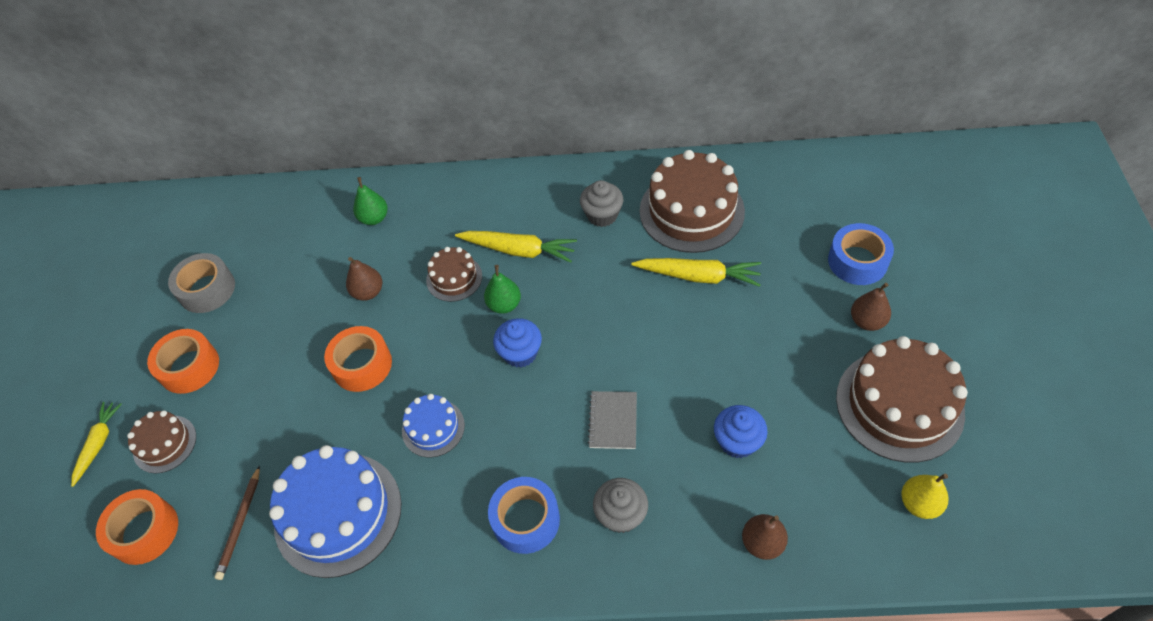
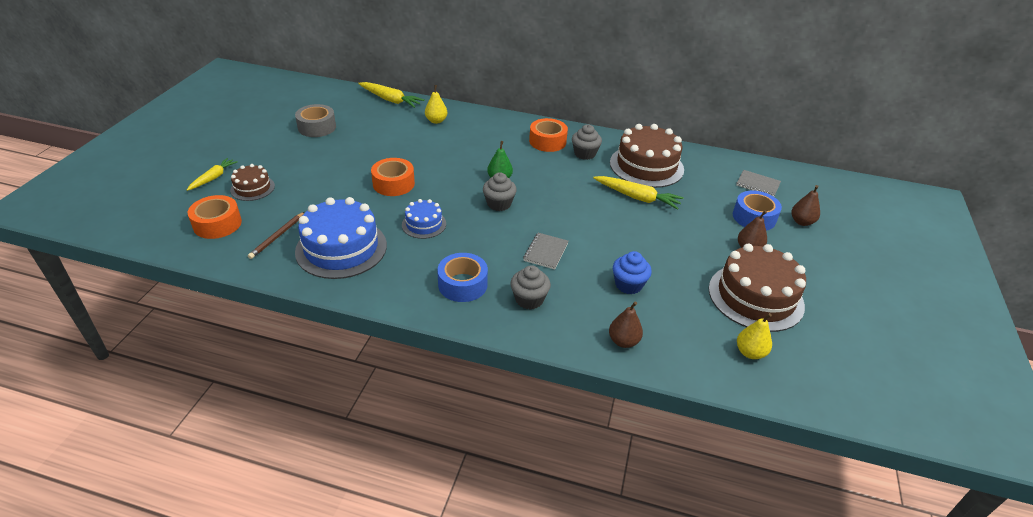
camera: 10 degrees right, 15 degrees down
orange tape [147,329,219,394] -> orange tape moved to [529,118,568,152]
brown pear [346,257,382,301] -> brown pear moved to [792,185,820,226]
green pear [353,177,388,225] -> yellow pear [425,85,447,124]
brown cake [426,247,482,302] -> none
yellow carrot [455,231,577,263] -> yellow carrot moved to [358,82,425,108]
blue cupcake [493,318,542,368] -> grey cupcake [483,172,517,211]
none -> grey notebook [736,170,781,197]

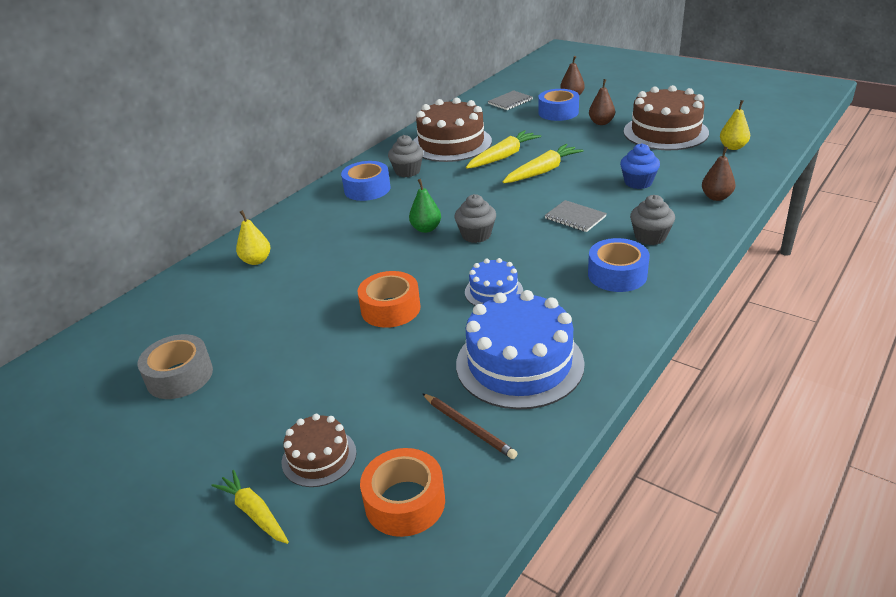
camera: 65 degrees left, 5 degrees down
yellow carrot [358,82,425,108] -> yellow carrot moved to [503,144,583,183]
orange tape [529,118,568,152] -> blue tape [341,161,391,201]

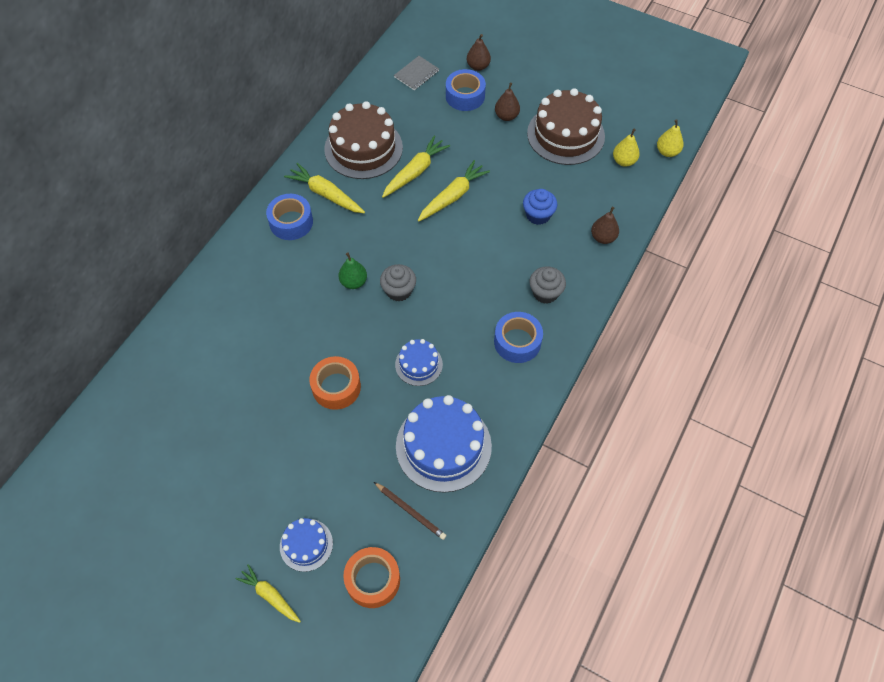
camera: 10 degrees left, 25 degrees up
grey tape [138,334,213,399] -> none
yellow pear [236,210,270,265] -> yellow pear moved to [657,119,684,157]
brown cake [282,414,357,487] -> blue cake [280,518,333,572]
grey cupcake [388,135,424,177] -> yellow carrot [284,163,365,213]
grey notebook [545,200,607,232] -> none

